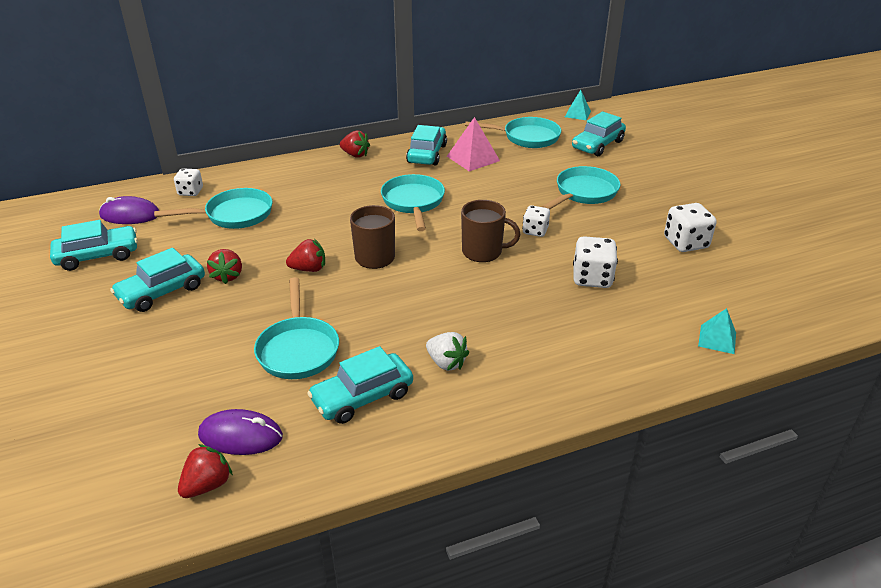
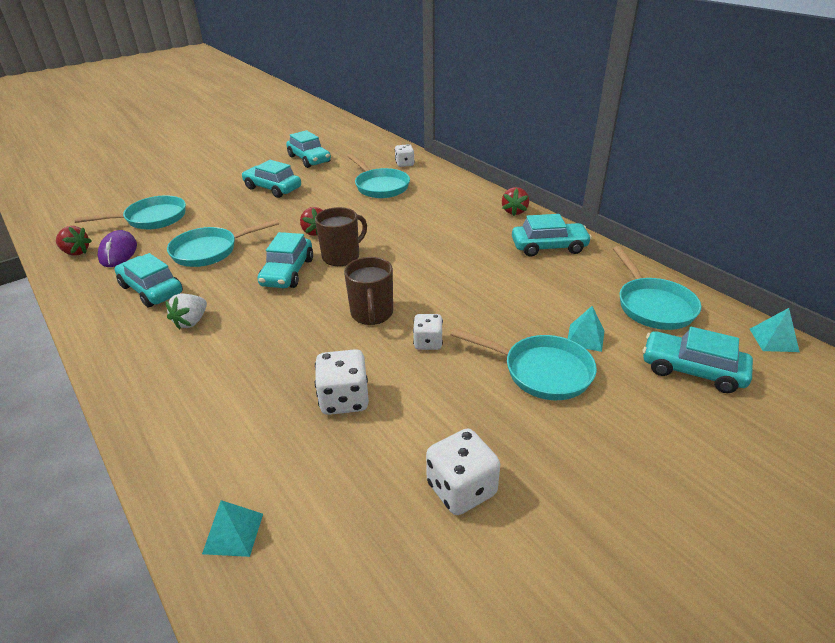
camera: 75 degrees right, 0 degrees up
purple mouse [99,196,159,224] -> none
red strawberry [207,249,242,284] -> none
turquoise pan [381,174,445,231] -> turquoise pan moved to [74,195,186,229]
pink pyramid [447,117,500,172] -> none
none -> turquoise car [257,232,313,288]
none -> turquoise pyramid [568,306,604,352]

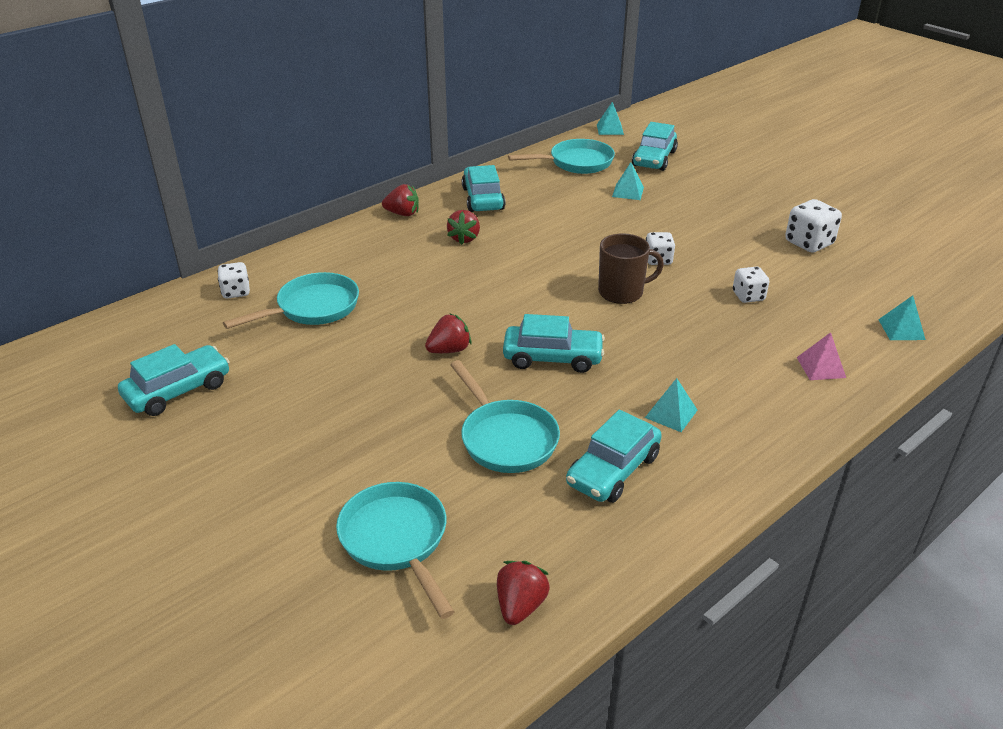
camera: 95 degrees left, 0 degrees up
purple mouse [98,230,137,267] -> none
white strawberry [166,293,207,330] -> turquoise pyramid [645,378,698,432]
turquoise car [241,160,301,198] -> none
brown mug [315,207,367,266] -> none
white dice [315,349,369,415] -> white dice [733,266,769,303], size x0.65
turquoise pan [450,328,597,400] -> none
none -> red strawberry [447,210,480,245]
none -> pink pyramid [797,332,846,380]

